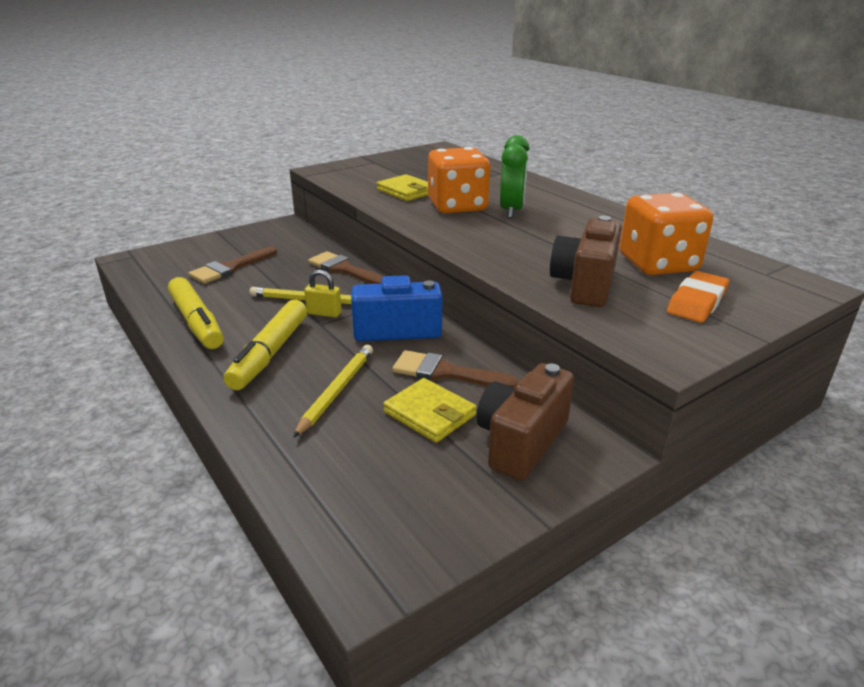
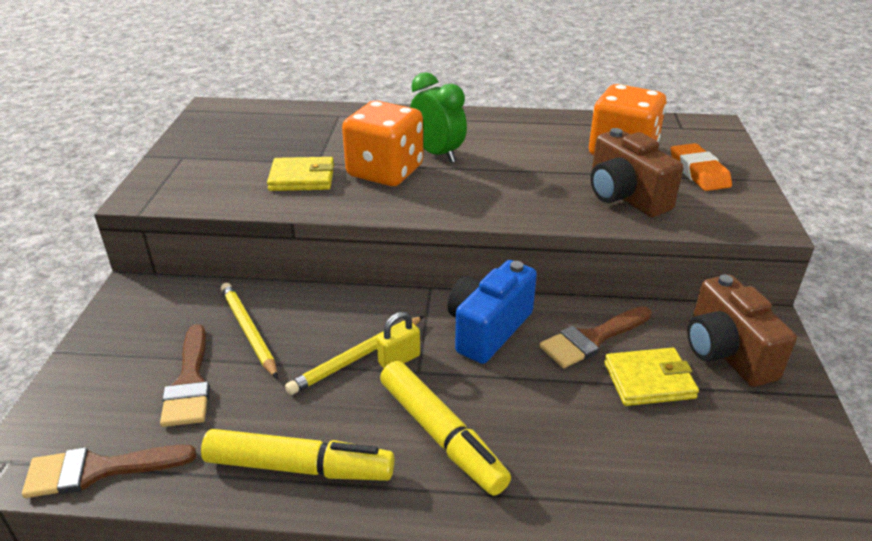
camera: 50 degrees left, 5 degrees up
yellow pencil [293,345,373,438] -> yellow pencil moved to [221,283,278,379]
brown brush [308,251,384,284] -> brown brush moved to [22,445,196,498]

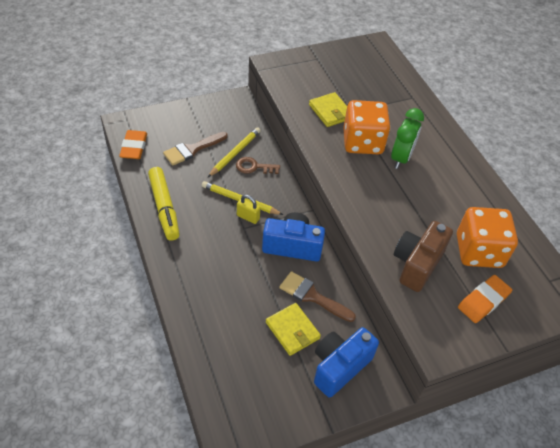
camera: 60 degrees right, 15 degrees up
brown brush [22,445,196,498] -> orange eraser [119,130,147,159]
yellow marker [380,361,511,496] -> none
brown camera [687,275,797,387] -> blue camera [314,327,379,398]
none -> brown key [236,157,280,174]

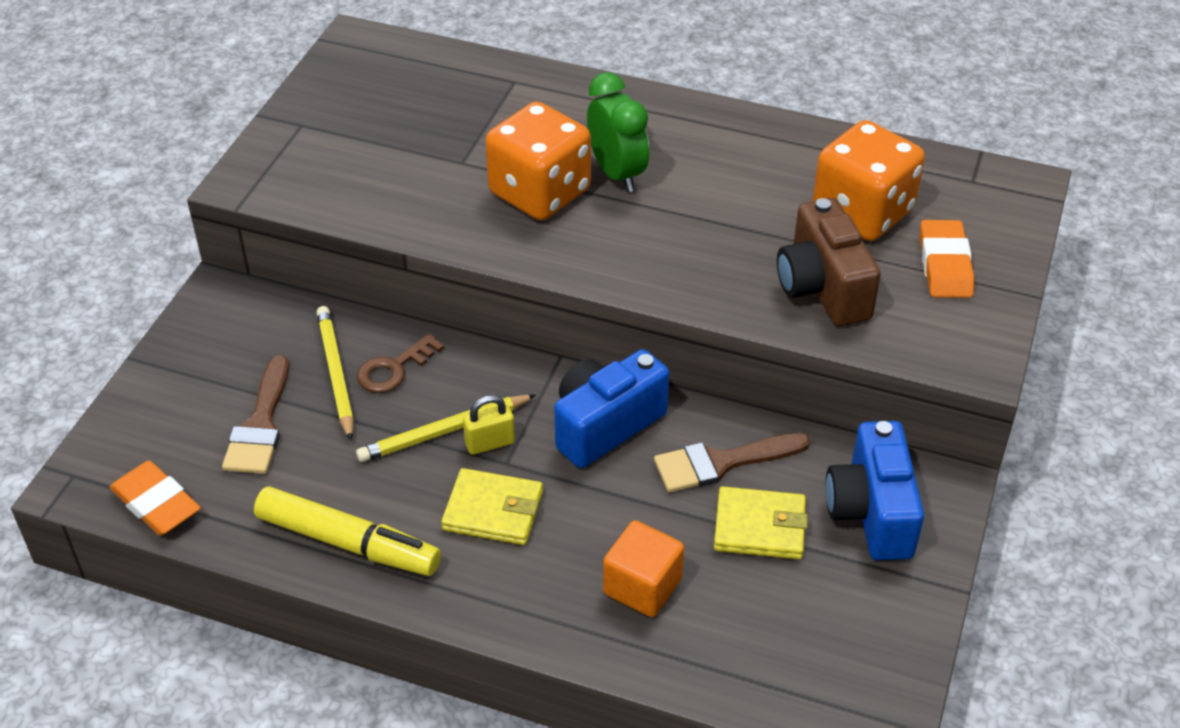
camera: 45 degrees left, 5 degrees down
yellow wallet [309,92,347,127] -> yellow wallet moved to [441,468,543,545]
none -> orange cube [603,520,684,617]

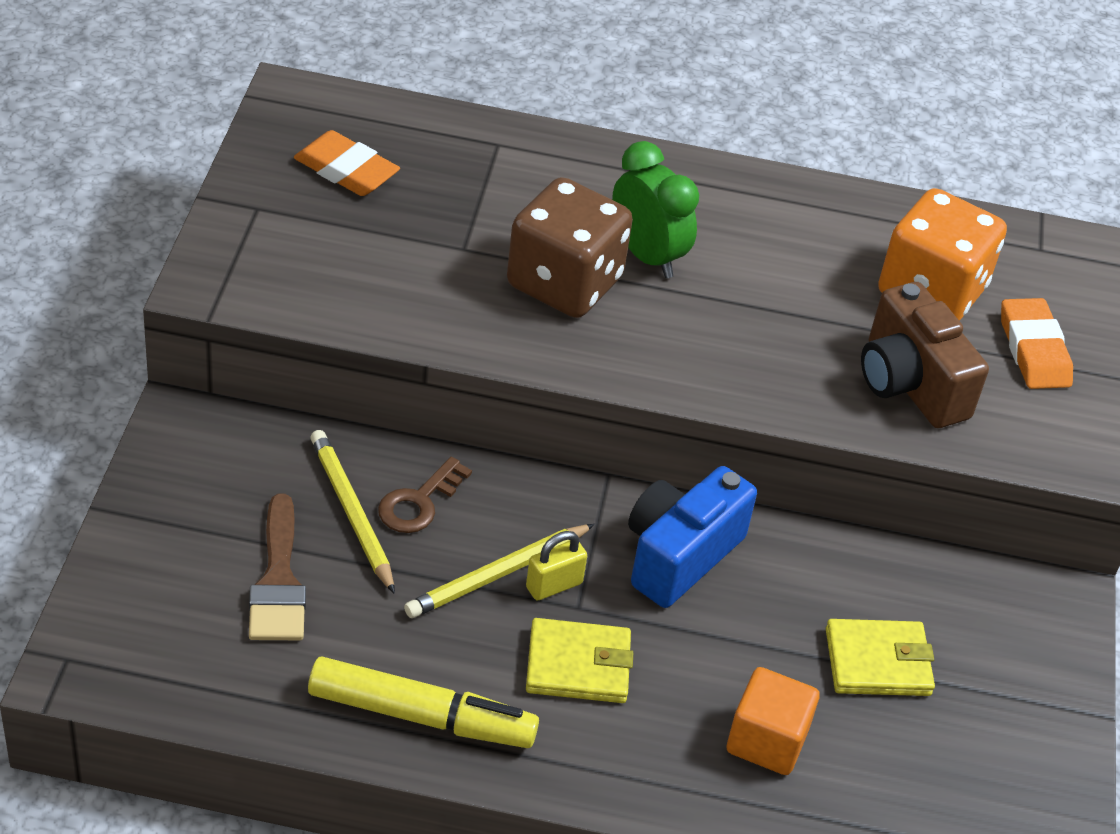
camera: 15 degrees left, 0 degrees up
orange eraser [110,460,201,536] -> orange eraser moved to [294,130,400,196]
orange dice [486,101,591,221] -> brown dice [507,177,633,318]
brown brush [654,433,810,492] -> none
blue camera [826,421,924,560] -> none

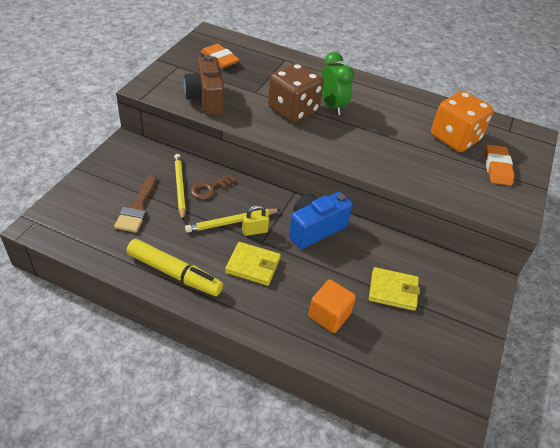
camera: 15 degrees right, 0 degrees up
brown camera [861,282,989,428] -> brown camera moved to [184,55,225,115]

